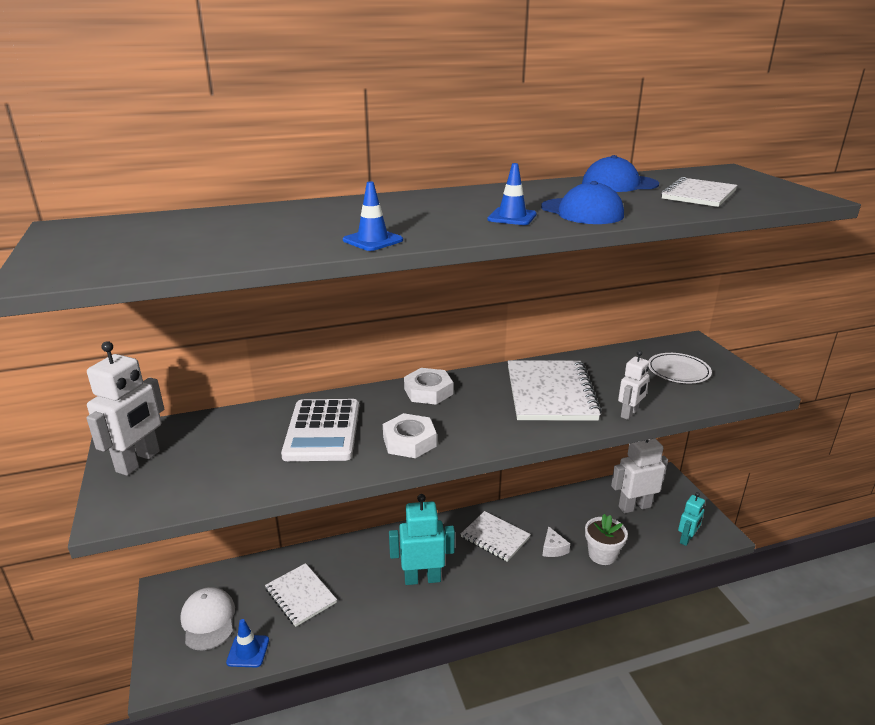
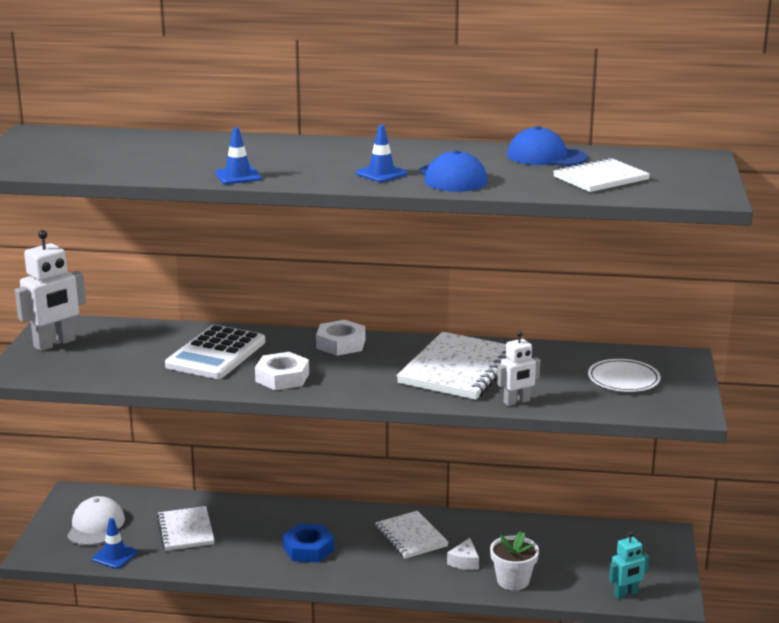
camera: 25 degrees right, 5 degrees down
turquoise robot [389,494,455,585] -> blue nut [283,524,334,563]
white robot [611,439,668,513] -> none

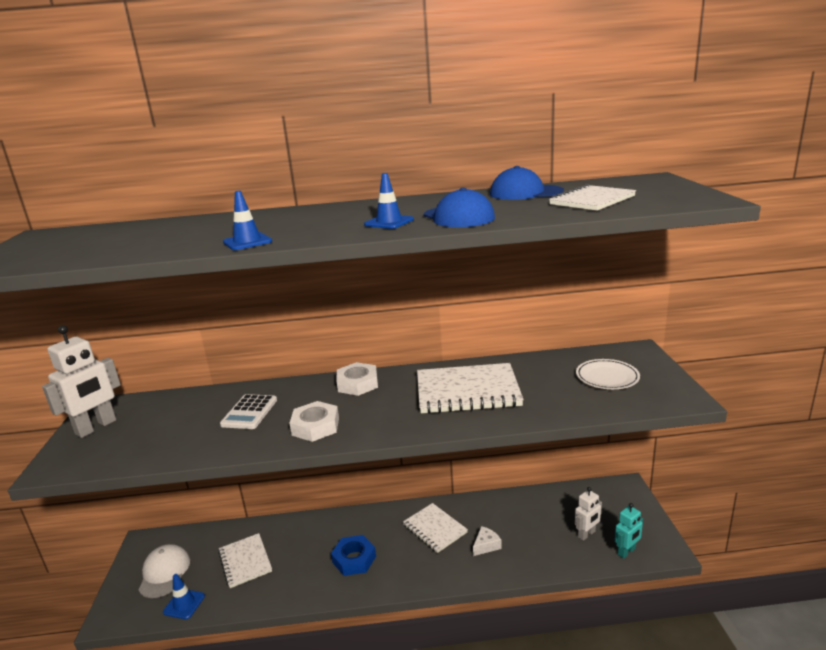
camera: 10 degrees left, 0 degrees up
white calculator [165,325,265,379] -> white calculator [220,394,277,429], size x0.64
white notebook [396,332,507,400] -> white notebook turned 75 degrees clockwise [417,363,524,414]
white cheese [447,538,479,570] -> white cheese turned 135 degrees counterclockwise [473,526,502,556]
white flower pot [490,531,539,590] -> none
white robot [498,331,540,406] -> white robot moved to [575,487,602,541]

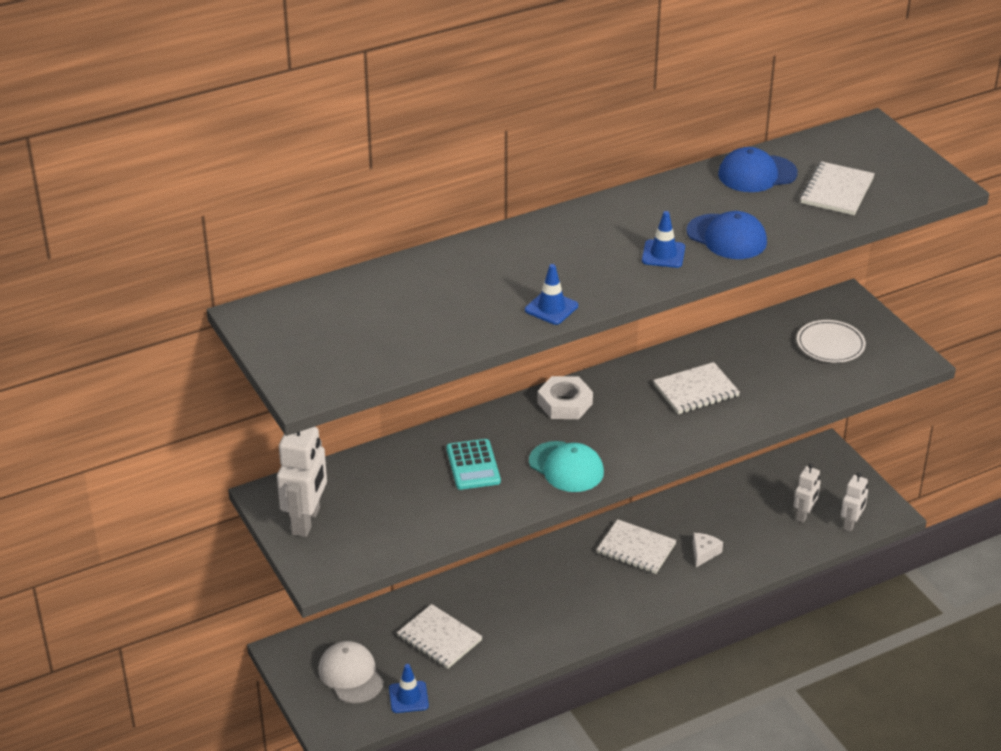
camera: 25 degrees left, 15 degrees up
white calculator [220,394,277,429] -> turquoise calculator [446,439,501,490]
white nut [289,401,339,442] -> turquoise cap [529,441,604,492]
blue nut [331,535,376,576] -> none
white notebook [417,363,524,414] -> white notebook [653,362,740,414], size x0.62
turquoise robot [615,503,643,559] -> white robot [841,472,868,532]

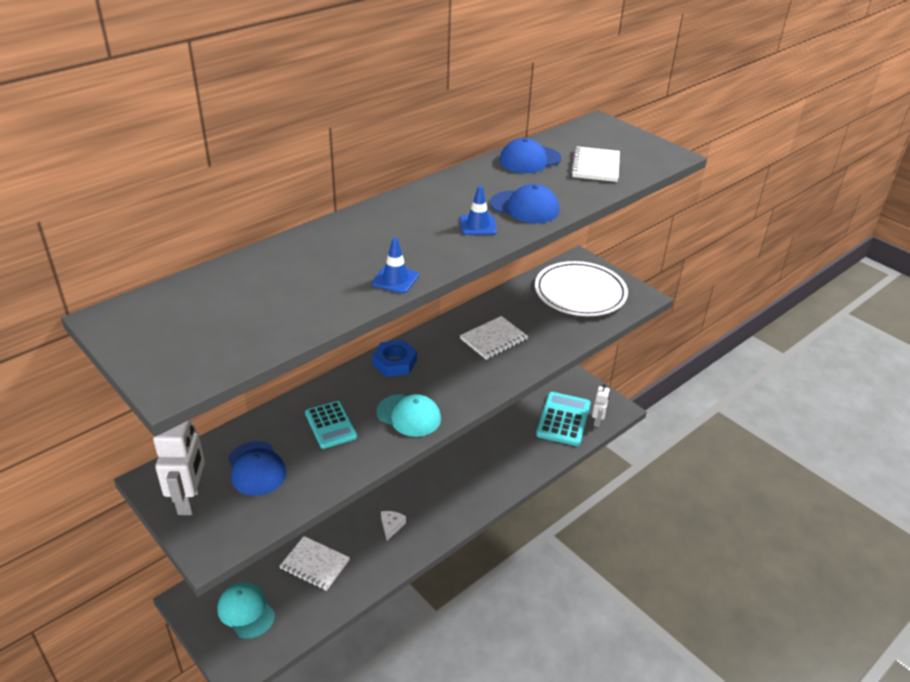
camera: 15 degrees left, 0 degrees up
white cap [318,641,384,703] -> turquoise cap [217,582,275,639]
blue traffic cone [389,664,429,713] -> none
white nut [537,376,593,419] -> blue nut [372,340,417,377]
white notebook [597,519,677,574] -> none
white cheese [693,533,723,567] -> white cheese moved to [381,511,406,540]
white robot [794,463,821,523] -> turquoise calculator [536,392,591,446]
white plate [797,320,866,363] -> white plate [535,261,628,316], size x1.81
none -> blue cap [228,441,286,496]

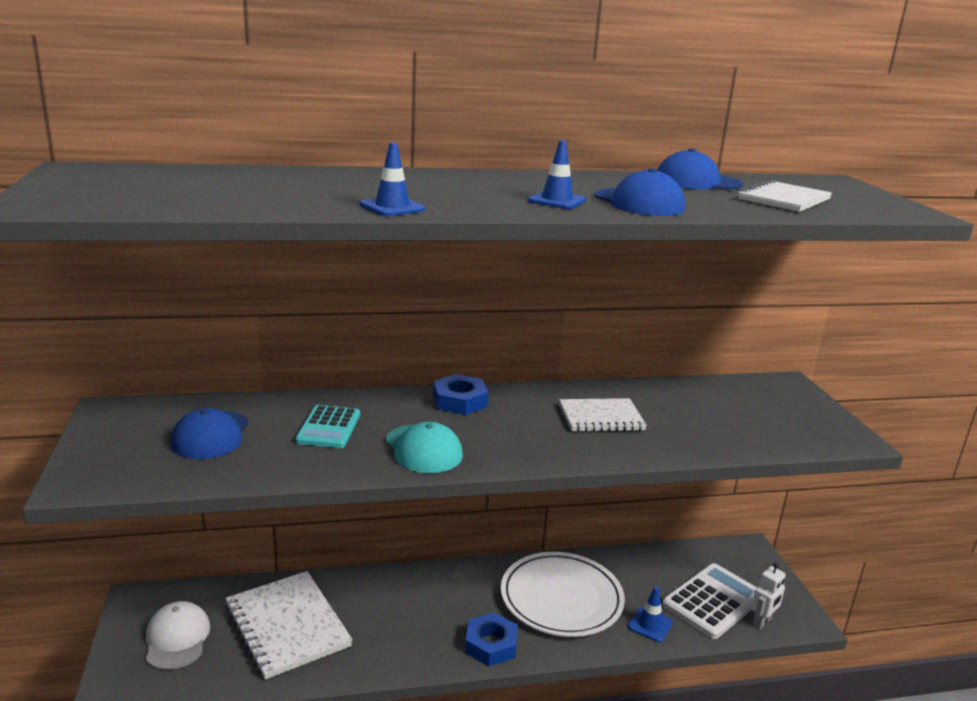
camera: 30 degrees right, 15 degrees down
white robot [153,419,205,515] -> none
turquoise cap [217,582,275,639] -> white cap [146,601,210,670]
white notebook [279,536,350,591] -> white notebook [225,571,353,680], size x1.61
white cheese [381,511,406,540] -> none
white plate [535,261,628,316] -> white plate moved to [501,552,625,637]
turquoise calculator [536,392,591,446] -> white calculator [662,563,757,639]
none -> blue nut [465,612,518,666]
none -> blue traffic cone [628,587,673,642]

